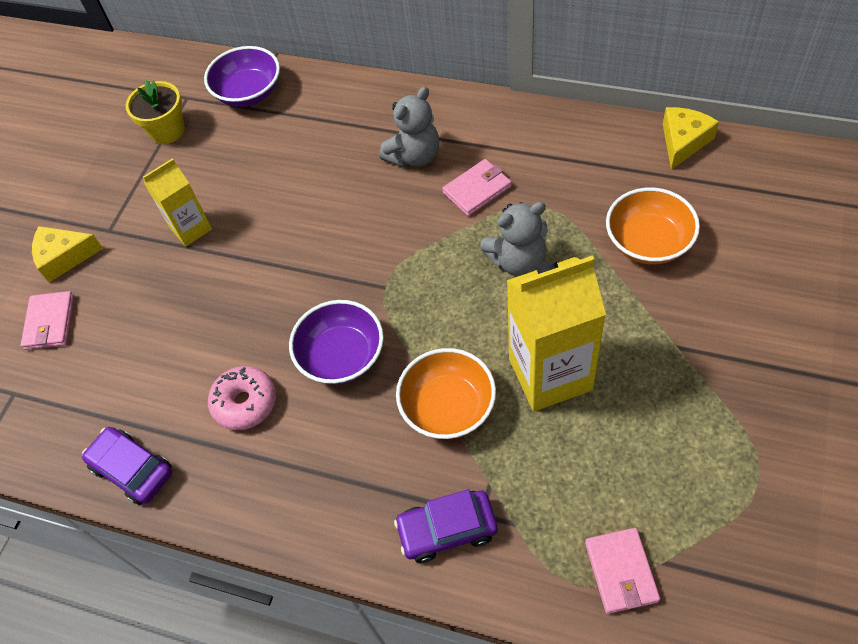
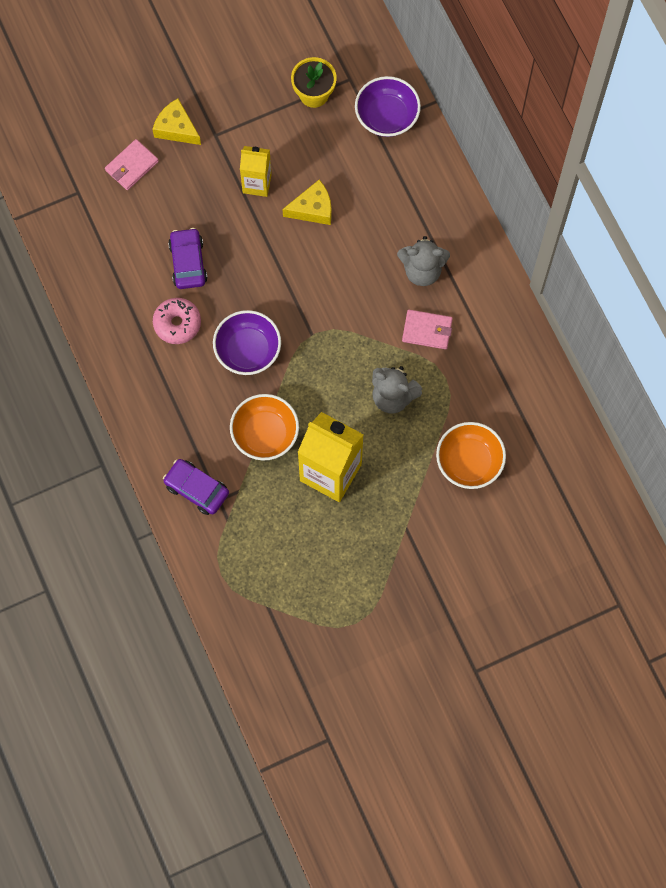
camera: 40 degrees right, 15 degrees up
purple car [82,427,172,505] -> purple car moved to [168,228,208,289]
pink wallet [585,528,660,614] -> none
yellow cheese [663,107,719,170] -> yellow cheese moved to [283,180,332,225]

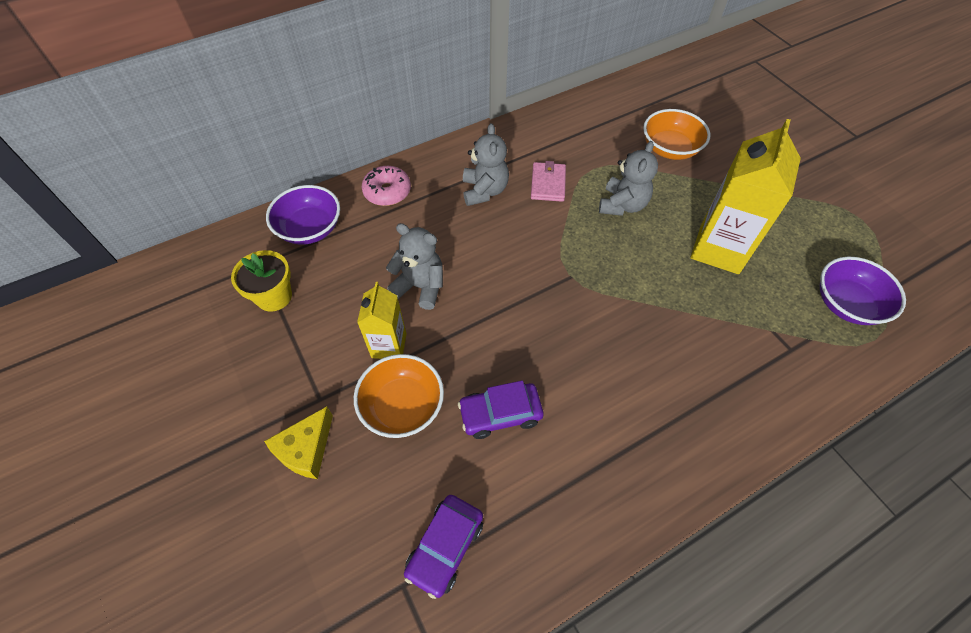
camera: 95 degrees left, 15 degrees down
pink wallet [105,139,159,190] -> none
pink donut [153,298,201,344] -> pink donut moved to [362,166,411,206]
purple car [163,459,229,515] -> purple car moved to [404,495,483,599]
purple bowl [213,310,281,375] -> purple bowl moved to [820,257,906,325]
orange bowl [230,394,299,460] -> orange bowl moved to [354,354,444,438]
yellow cheese [283,180,332,225] -> grey teddy bear [386,223,443,310]

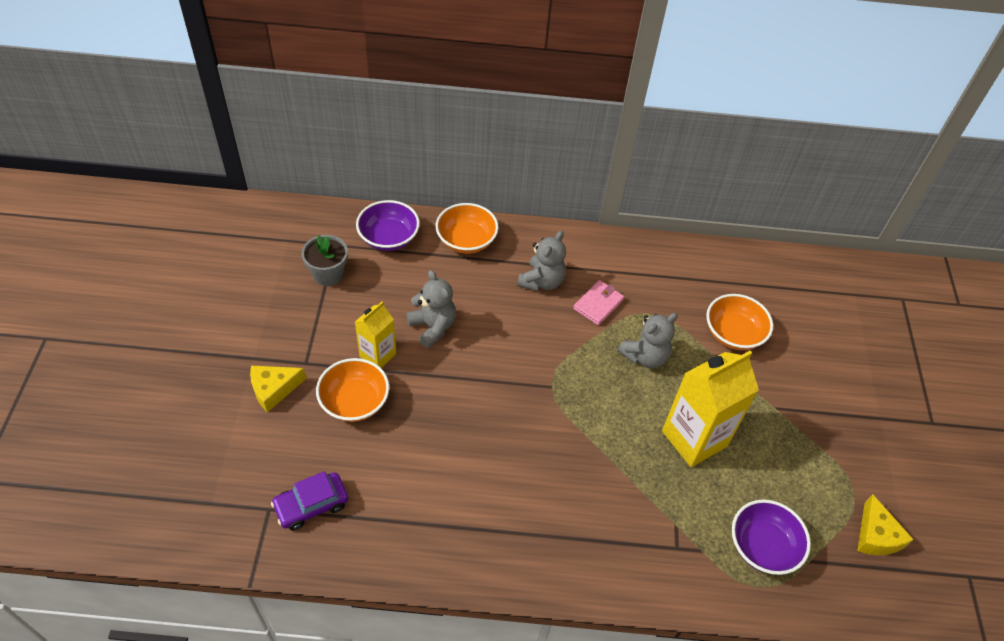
camera: 30 degrees right, 5 degrees down
yellow flower pot [231,250,292,312] -> grey flower pot [301,235,348,286]
pink donut [362,166,411,206] -> orange bowl [436,203,499,254]
purple car [458,380,544,439] -> none
none -> yellow cheese [857,494,914,555]

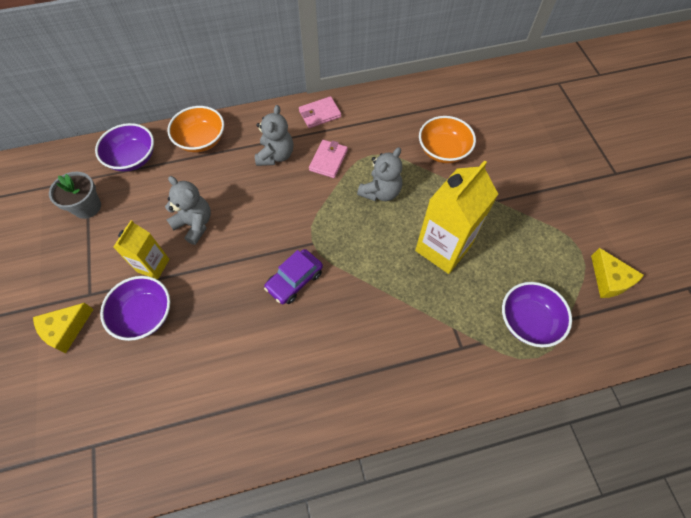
camera: 15 degrees left, 10 degrees up
purple car [271,471,348,531] -> purple car moved to [264,249,323,304]
orange bowl [316,358,389,422] -> purple bowl [100,276,170,341]
none -> pink wallet [299,96,341,128]

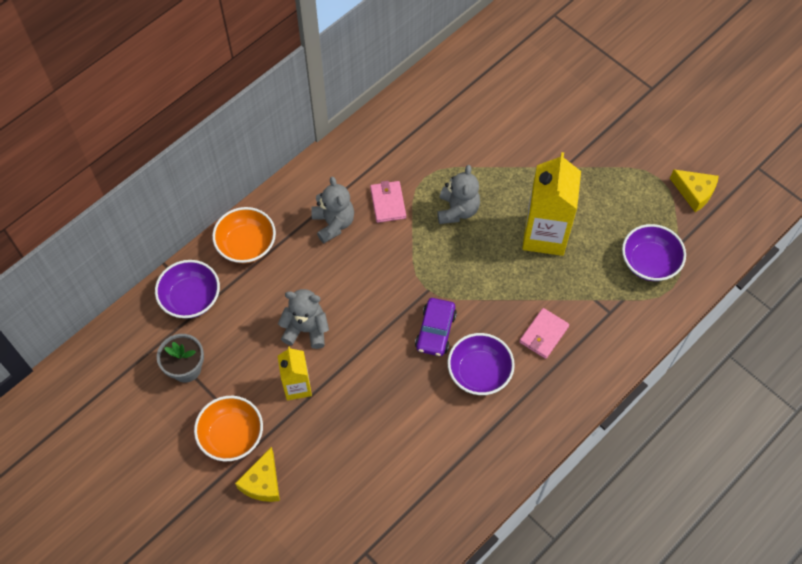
camera: 30 degrees left, 0 degrees up
purple bowl [100,276,170,341] -> purple bowl moved to [448,333,515,395]
pink wallet [299,96,341,128] -> pink wallet moved to [519,308,569,359]
orange bowl [419,116,476,163] -> orange bowl moved to [194,396,263,461]

